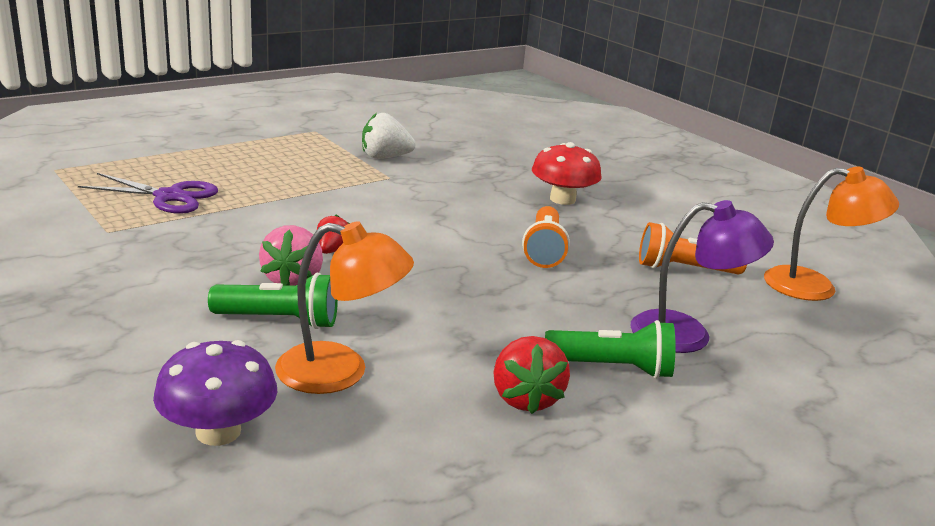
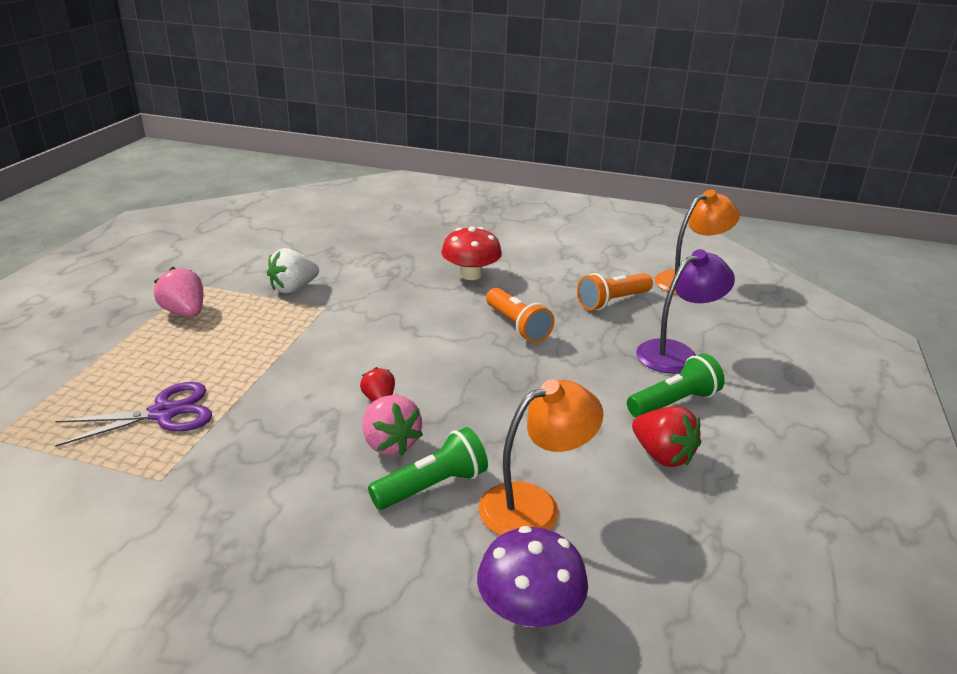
camera: 35 degrees left, 5 degrees up
none -> pink strawberry [154,267,203,317]

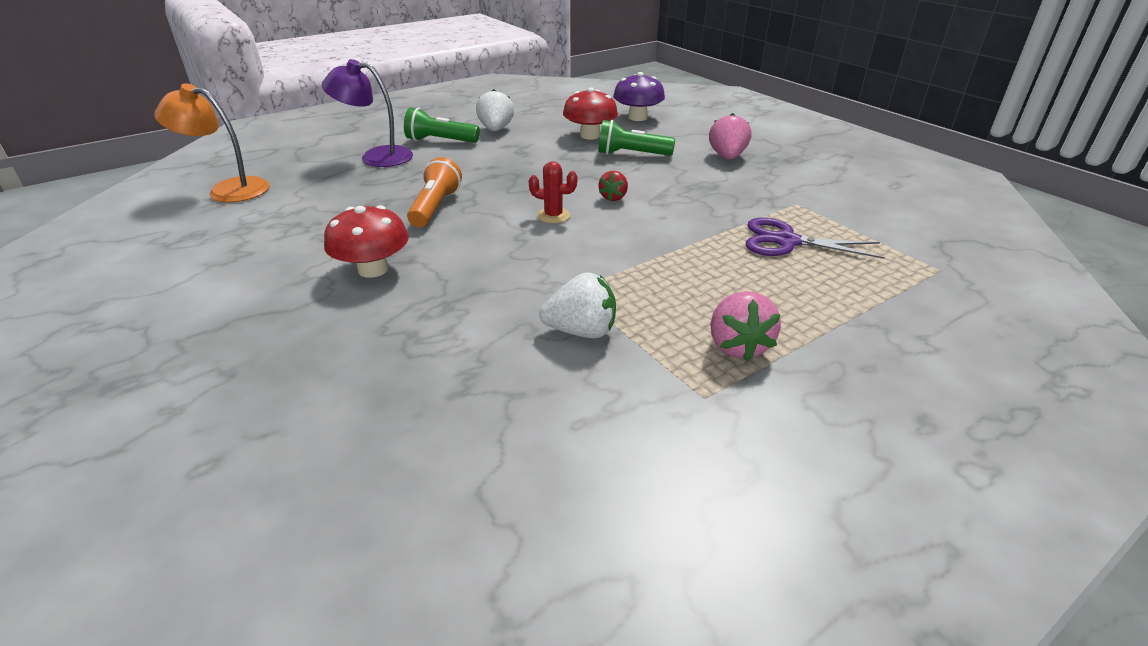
camera: 140 degrees left, 5 degrees up
pink strawberry [363,395,423,455] -> pink strawberry moved to [709,113,751,160]
orange lamp [479,379,603,536] -> red mushroom [563,87,618,140]
orange flashlight [577,273,653,310] -> none
red strawberry [632,406,701,467] -> white strawberry [476,89,514,131]
none -> red cactus [529,161,577,223]

